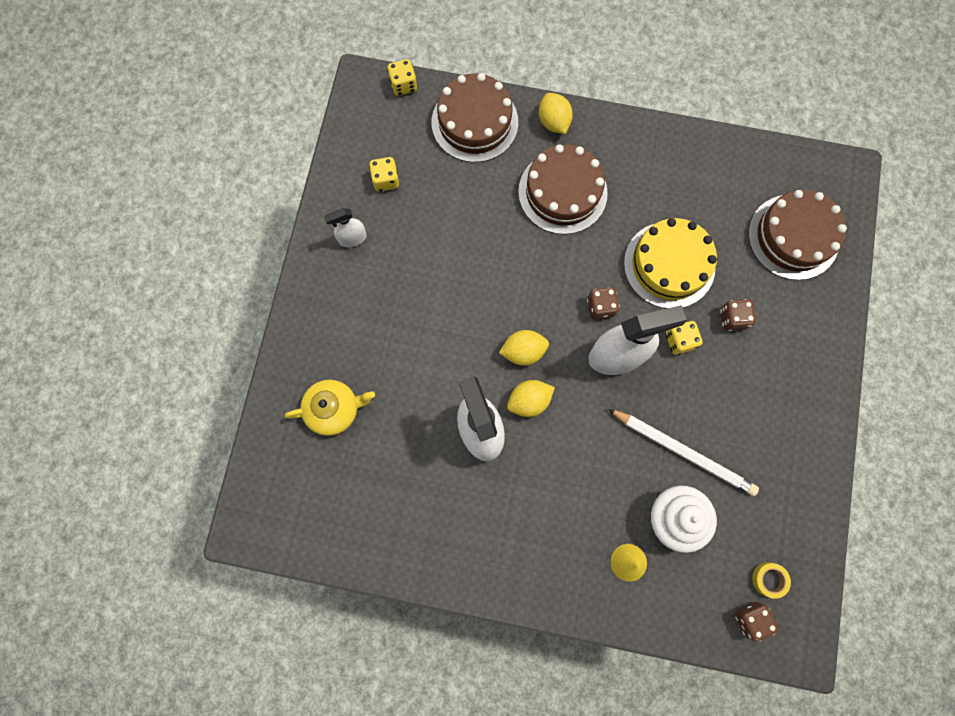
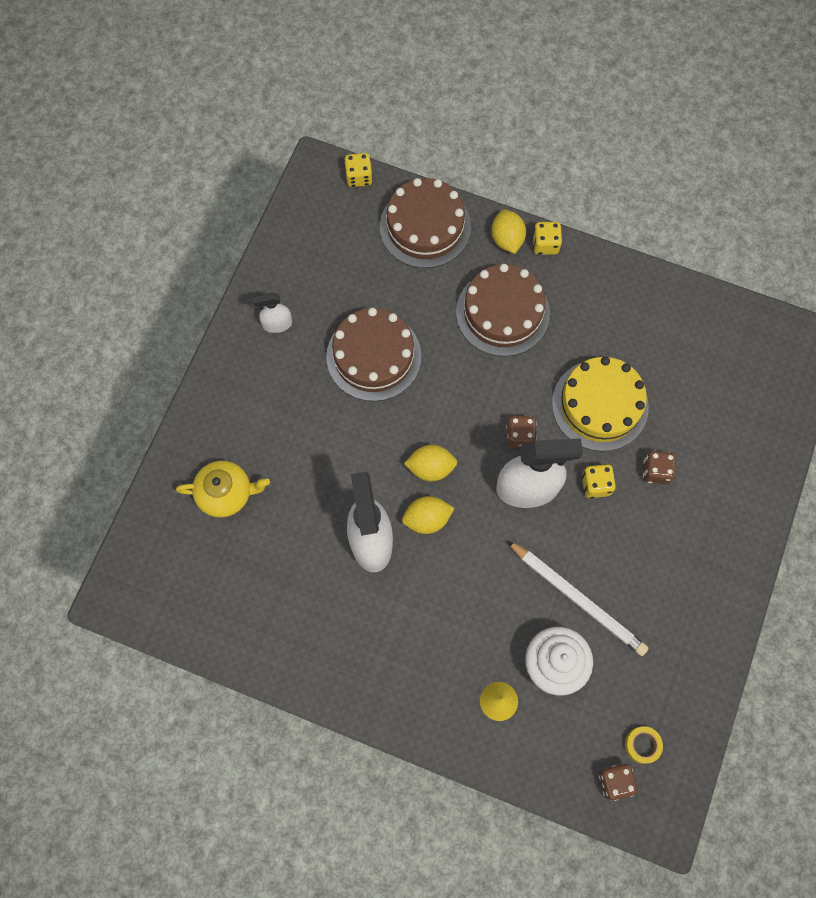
camera: 10 degrees right, 5 degrees down
yellow dice [369,157,399,192] -> yellow dice moved to [532,222,562,255]
brown cake [748,190,847,280] -> brown cake moved to [326,308,421,401]

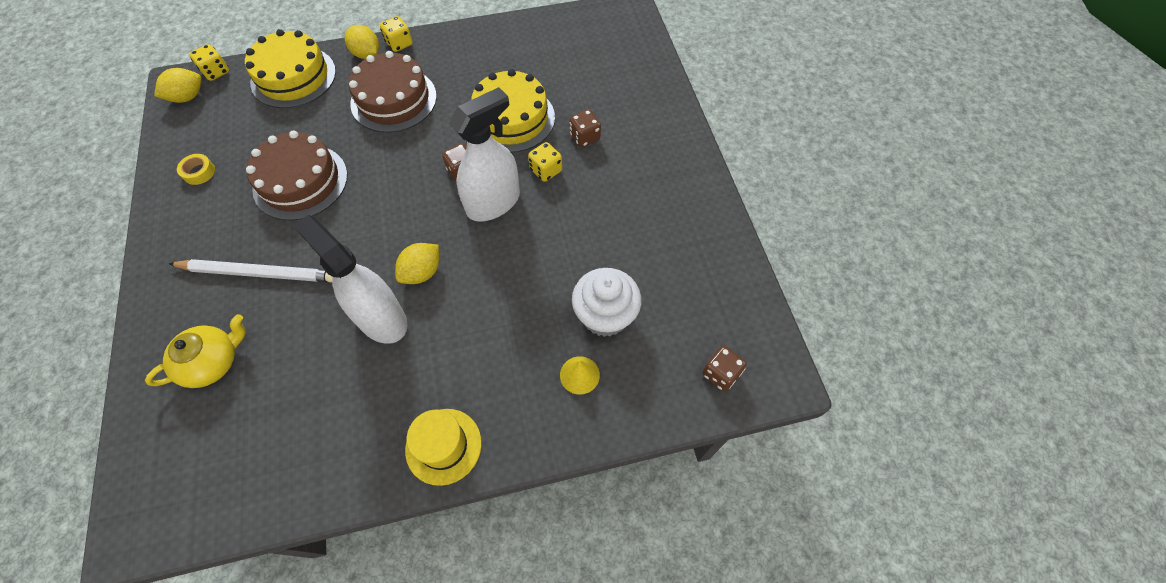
camera: 35 degrees left, 10 degrees down
white spray bottle [252,292,292,333] -> none
brown cake [380,178,471,268] -> yellow cake [245,29,336,108]
yellow lemon [404,445,457,481] -> yellow lemon moved to [154,68,201,103]
white pencil [507,541,649,656] -> white pencil moved to [169,259,333,283]
yellow tape [625,726,663,764] -> yellow tape moved to [177,154,215,185]
none -> yellow hat [405,409,482,486]

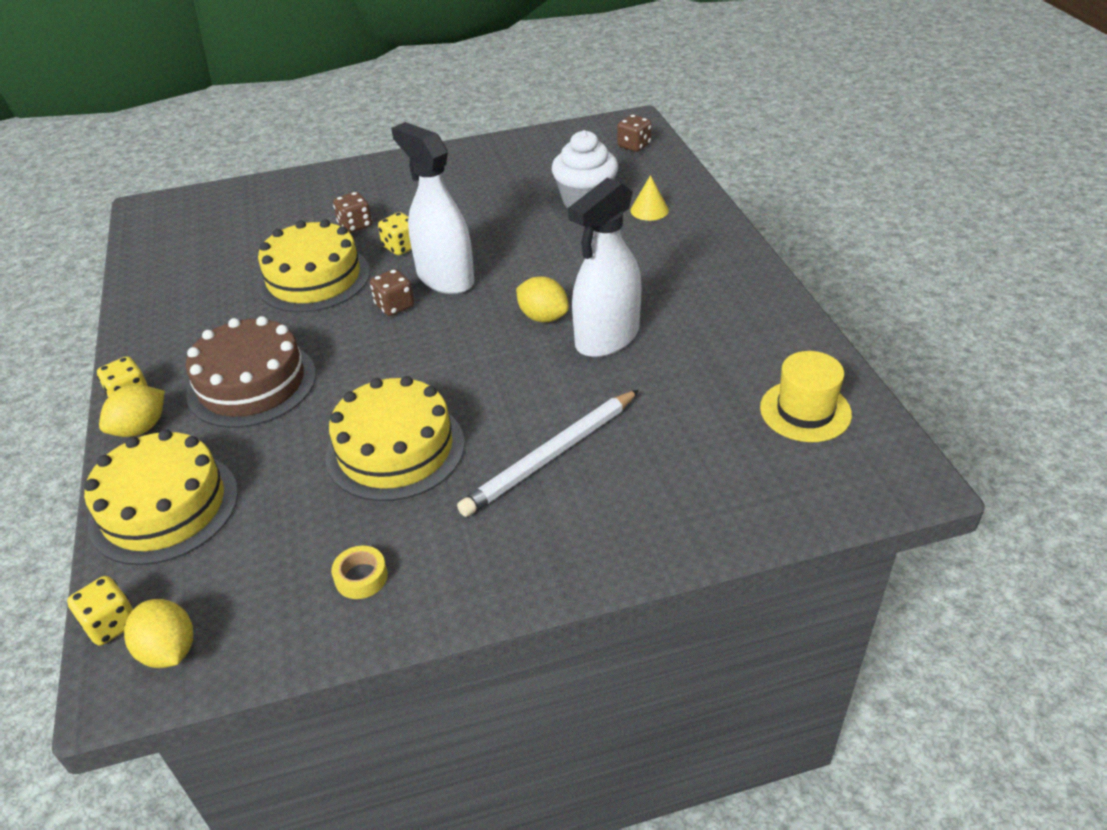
camera: 90 degrees left, 20 degrees down
yellow teapot [145,314,246,388] -> none
white pencil [169,259,333,283] -> white pencil turned 135 degrees counterclockwise [457,389,639,517]
brown cake [246,131,348,221] -> yellow cake [326,376,465,501]
yellow hat [405,409,482,486] -> yellow hat moved to [760,351,852,442]

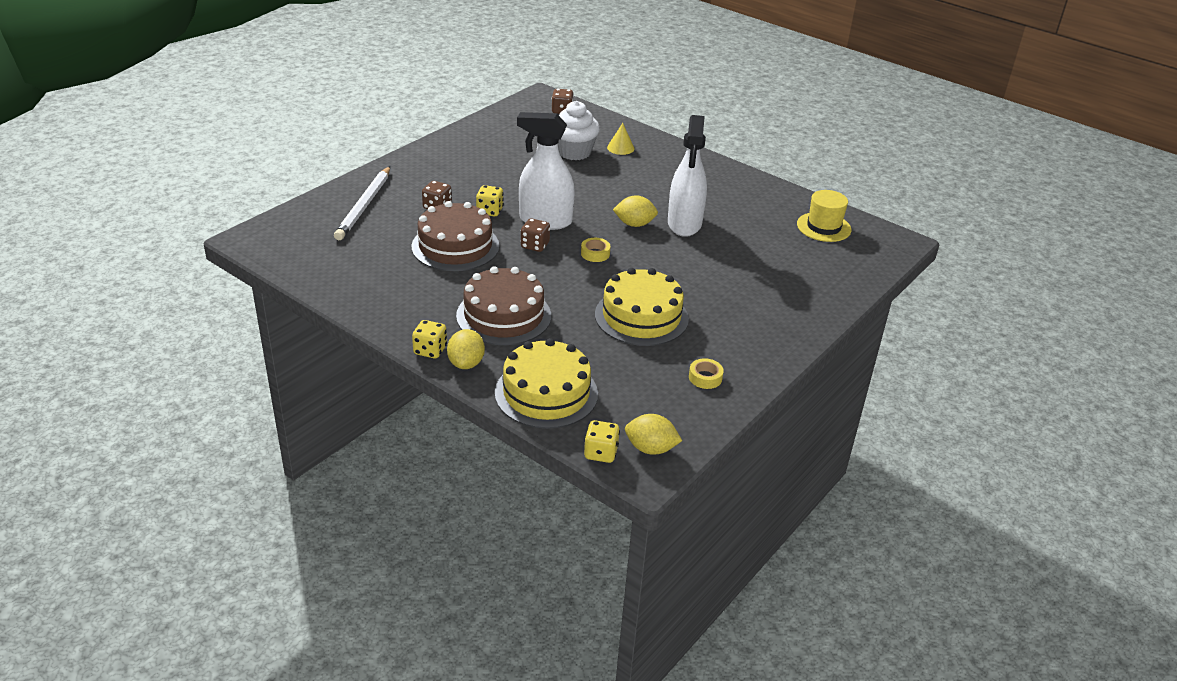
camera: 40 degrees left, 5 degrees down
yellow cake [257,219,370,312] -> brown cake [411,201,499,271]
white pencil [457,389,639,517] -> white pencil moved to [334,166,390,240]
none -> yellow tape [581,238,611,262]

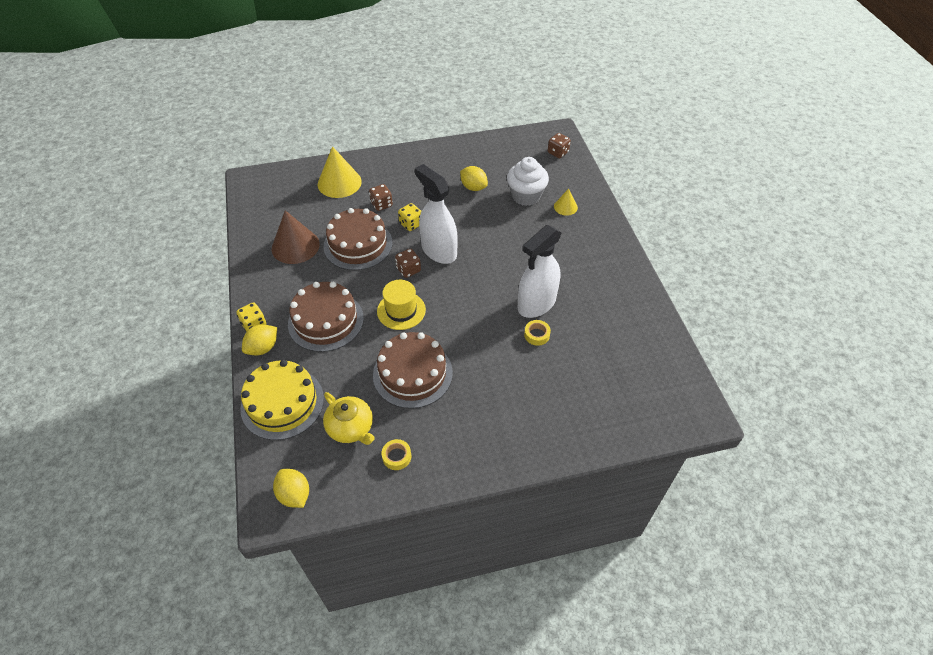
camera: 40 degrees right, 15 degrees up
white pencil [334,166,390,240] -> yellow cone [318,146,362,198]
yellow tape [581,238,611,262] -> yellow tape moved to [524,320,551,346]
yellow dice [584,420,620,463] -> none
yellow cake [595,268,689,346] -> brown cake [373,332,453,409]
yellow lemon [613,195,658,227] -> yellow lemon moved to [460,166,488,191]
yellow hat [797,190,851,242] -> yellow hat moved to [377,280,426,330]
none -> brown cone [272,210,320,264]
none -> yellow teapot [323,392,375,445]

